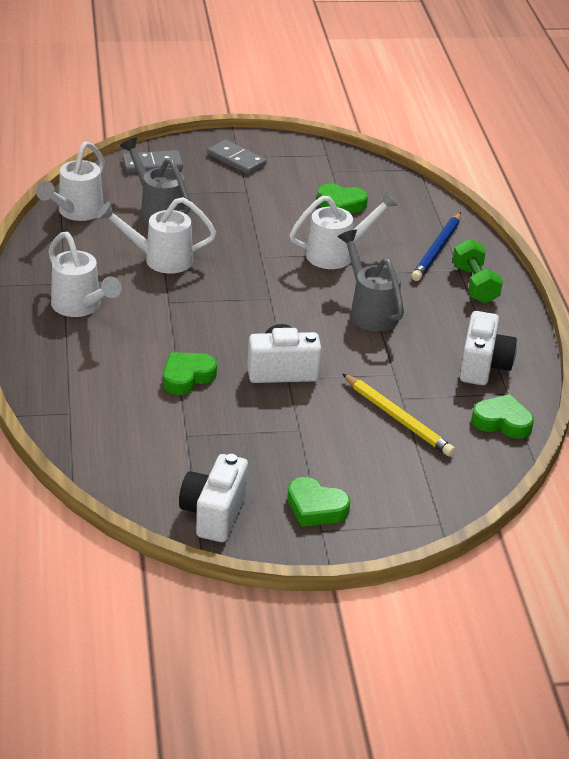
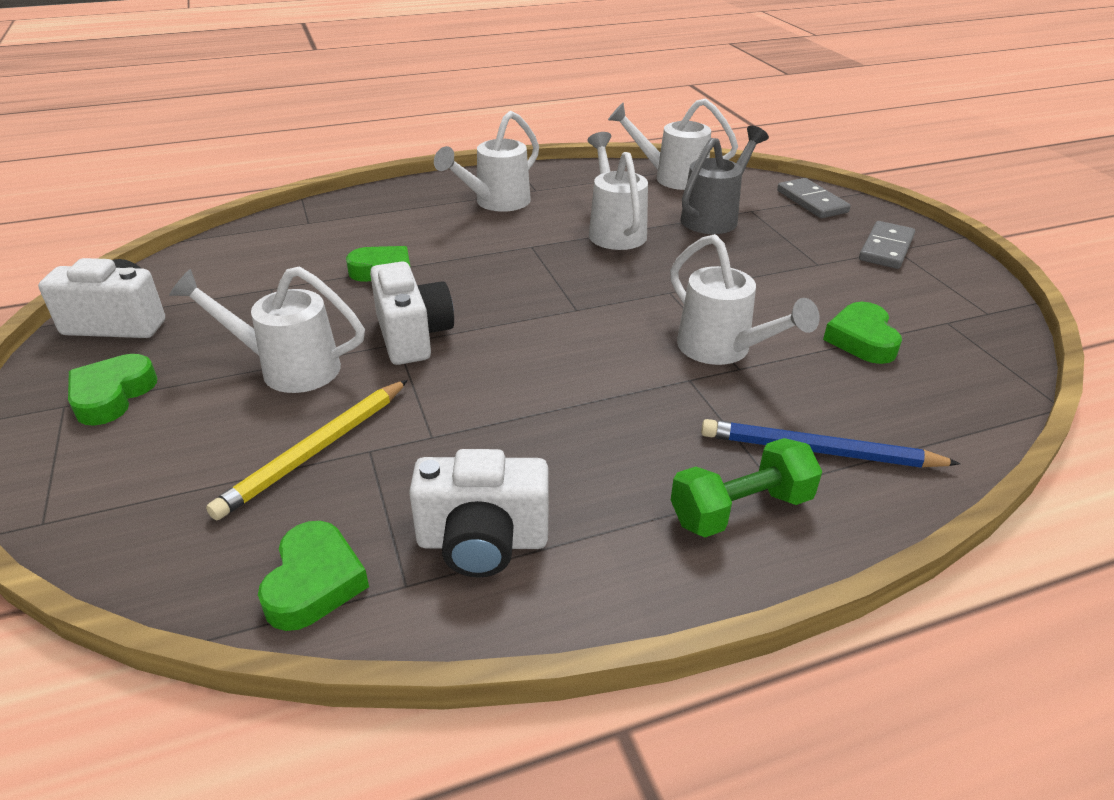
camera: 80 degrees right, 0 degrees up
grey watering can [338,230,404,331] -> none
none -> white watering can [169,267,365,393]

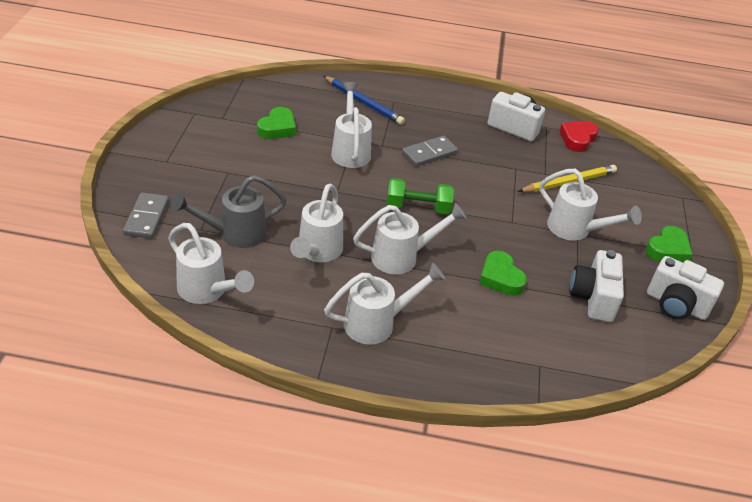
camera: 155 degrees left, 5 degrees up
green heart [258,521,369,631] -> red heart [560,121,599,152]
white camera [370,262,454,365] -> white camera moved to [569,250,624,322]
green dumbbell [671,438,822,537] -> green dumbbell moved to [387,178,454,214]
grey domino [859,221,915,269] -> grey domino moved to [402,136,458,167]
none -> white watering can [353,203,467,274]

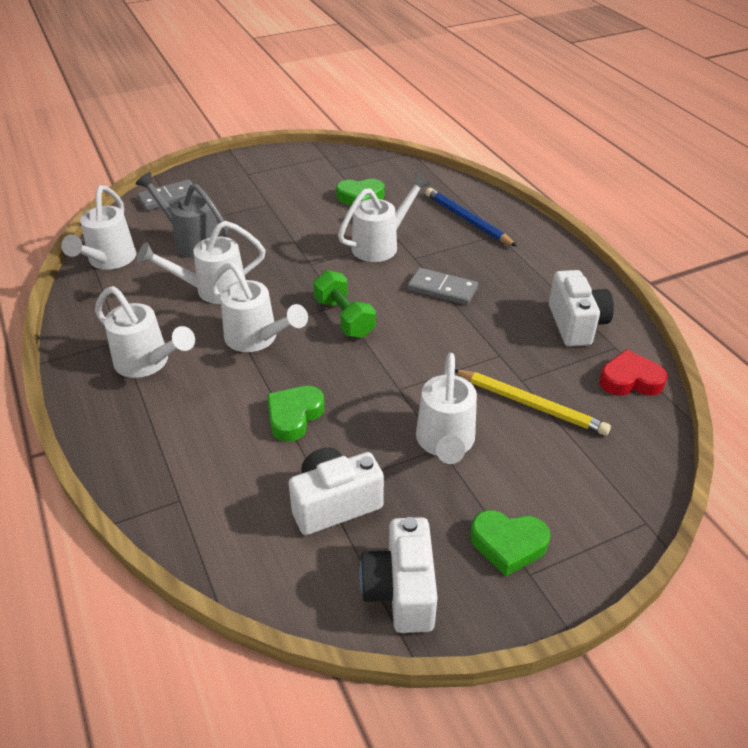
camera: 60 degrees right, 0 degrees up
blue pencil [324,76,405,125] -> blue pencil turned 135 degrees clockwise [426,188,517,247]

